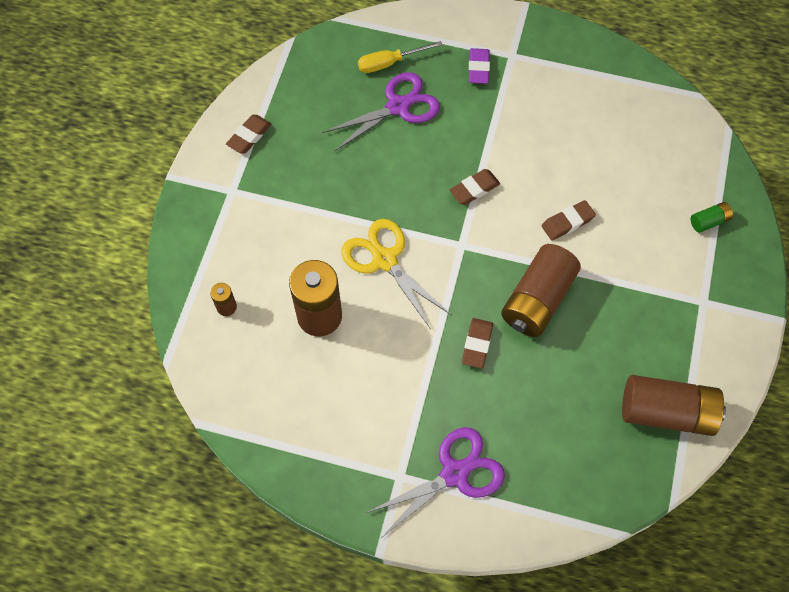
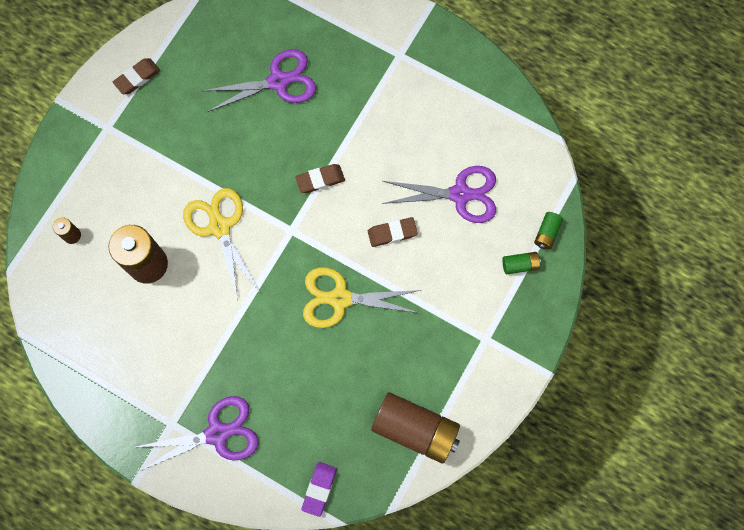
camera: 15 degrees right, 10 degrees up
yellow screwdriver [358,41,442,73] -> none
brown eraser [462,318,493,368] -> none
purple eraser [469,48,490,84] -> purple eraser moved to [302,462,337,517]
brown battery [501,244,581,337] -> yellow scissors [303,267,421,328]
none -> purple scissors [382,166,496,223]
none -> green battery [534,212,563,249]

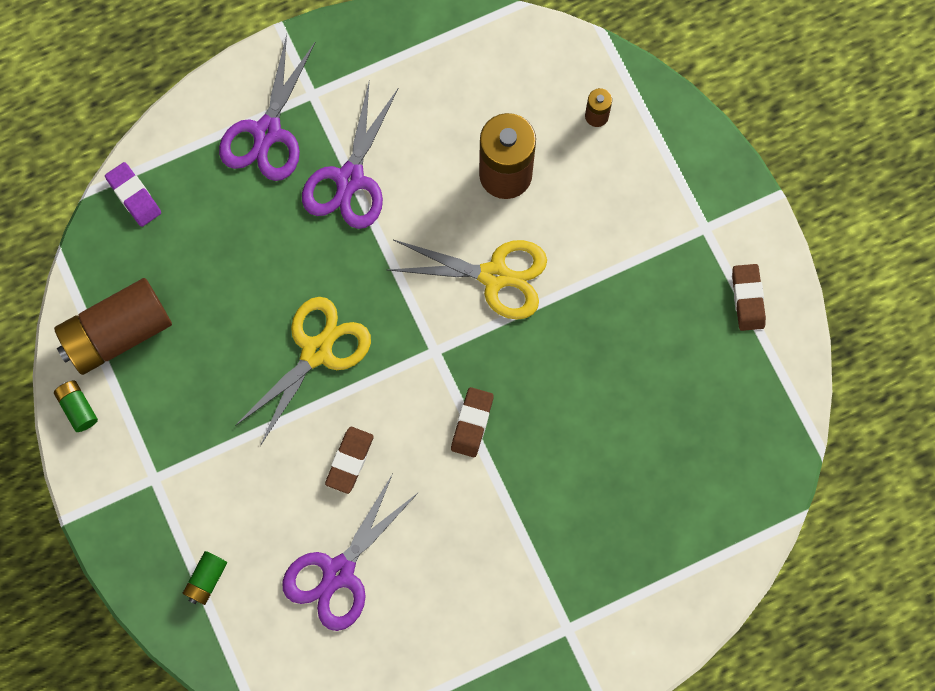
camera: 125 degrees right, 0 degrees up
purple scissors [203,49,316,112] -> purple scissors moved to [302,83,398,229]
green battery [534,212,563,249] -> green battery moved to [54,380,98,432]

